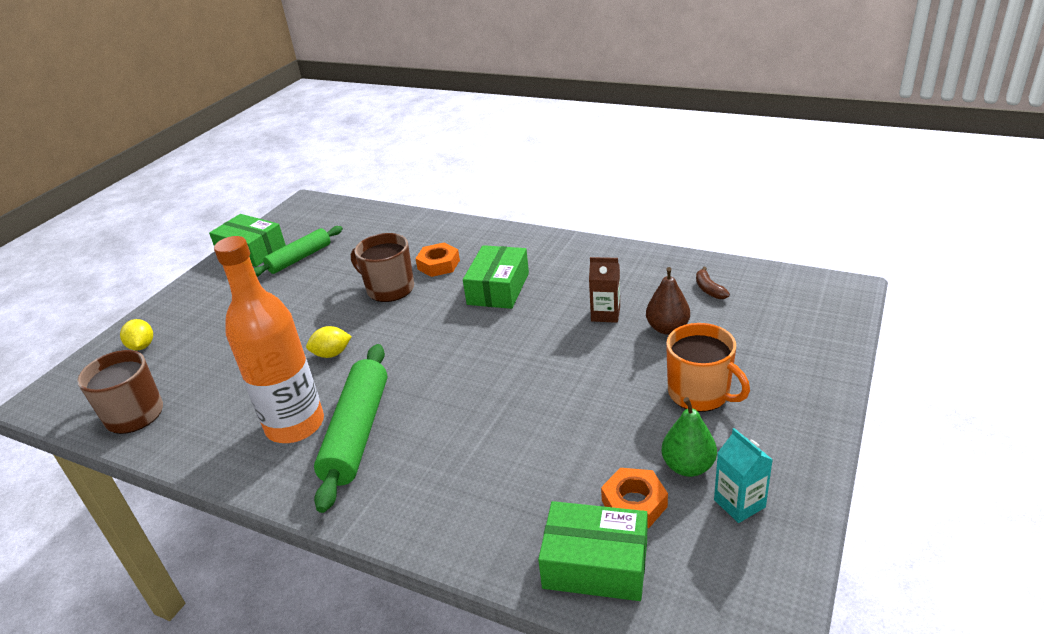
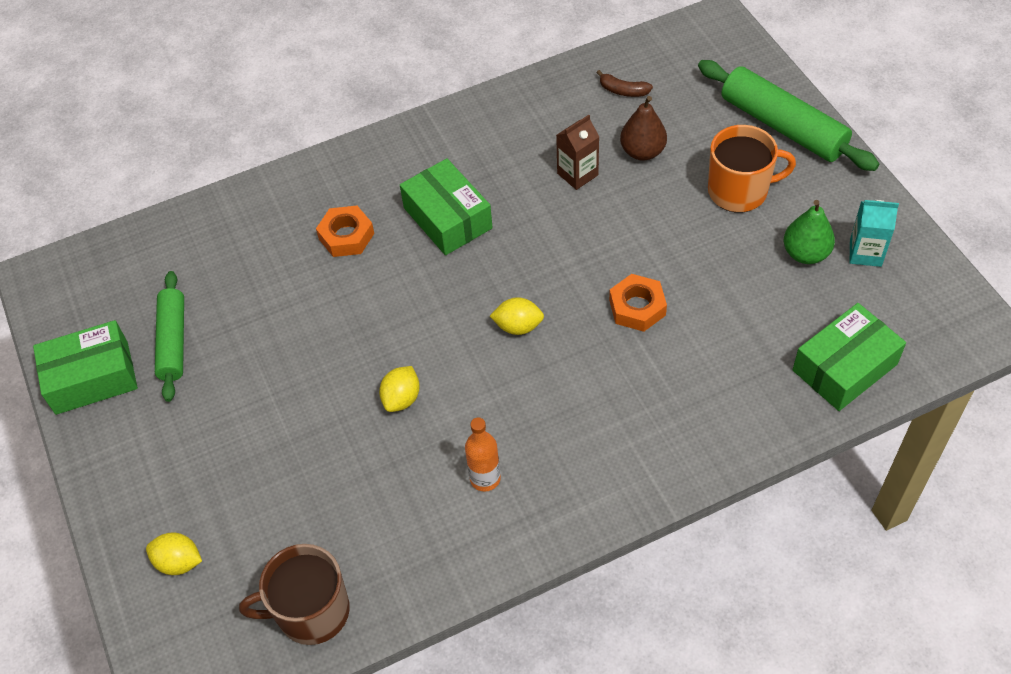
camera: 50 degrees left, 20 degrees up
orange bottle [214,236,324,443] -> orange bottle [465,417,501,492], size x0.45
green rolling pin [314,344,388,513] -> green rolling pin moved to [698,60,879,171]
brown mug [351,233,414,302] -> none
orange nut [601,468,668,528] -> orange nut moved to [609,274,667,332]
none -> yellow lemon [490,297,544,335]

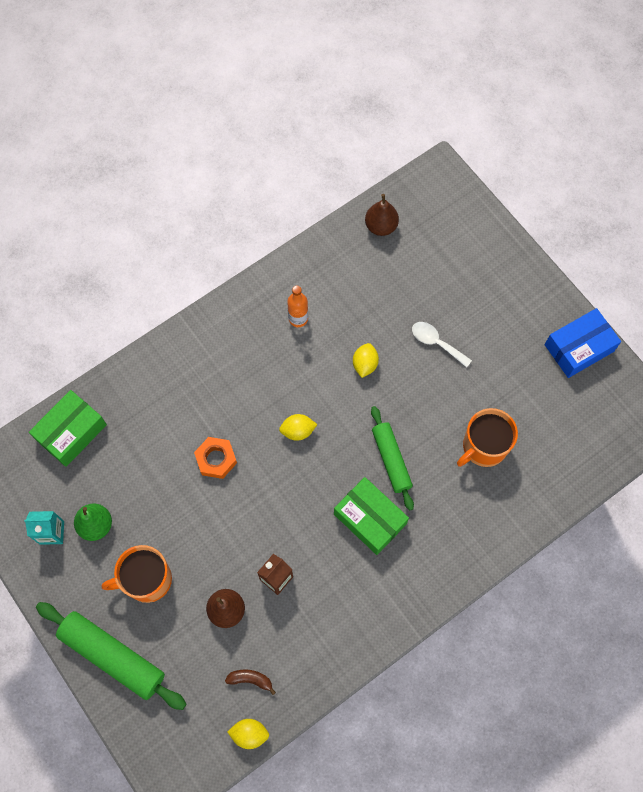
camera: 165 degrees right, 15 degrees up
green box [33,320,138,415] -> blue box [545,308,621,378]
yellow lemon [146,532,202,575] -> yellow lemon moved to [227,719,269,749]
green rolling pin [155,271,184,402] -> green rolling pin moved to [371,406,414,511]
brown mug [239,544,350,645] -> brown pear [365,194,399,236]
orange nut [316,206,374,257] -> none
none -> white spoon [412,322,472,367]
none -> orange mug [457,408,518,467]

